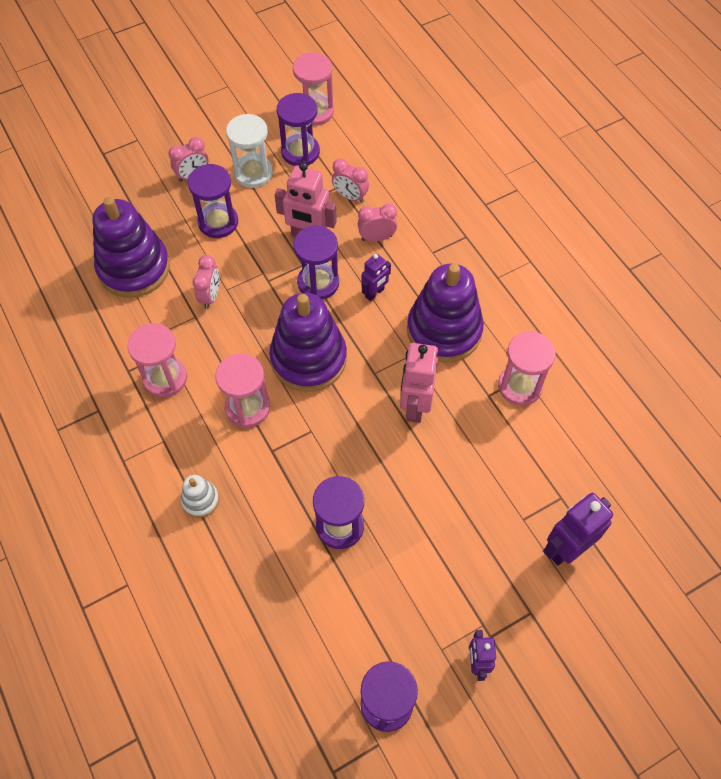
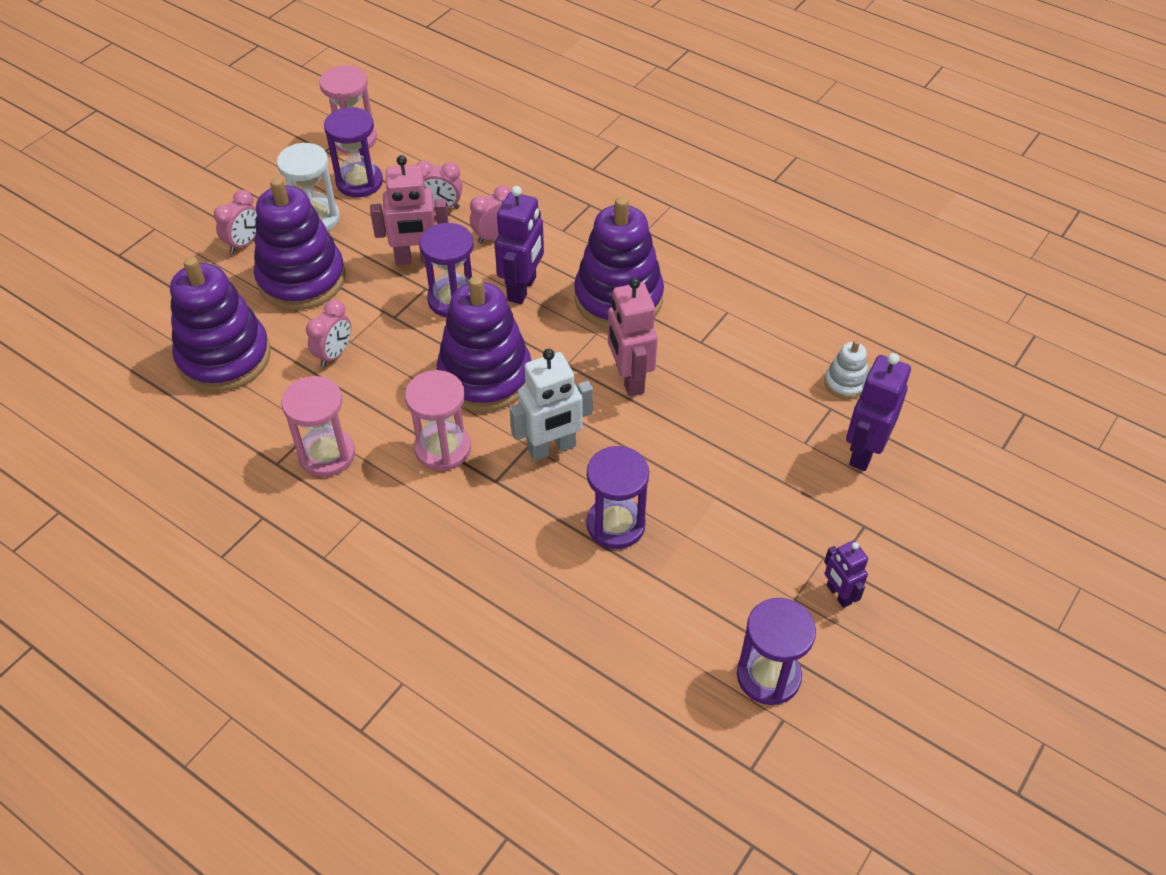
camera: 25 degrees left, 10 degrees down
white stacking toy [181,475,219,518] -> white stacking toy moved to [824,340,868,399]
purple hourglass [188,164,238,238] -> purple stacking toy [254,177,346,310]
pink clock [193,255,219,309] -> pink clock turned 45 degrees clockwise [306,300,351,367]
purple robot [362,253,391,301] -> purple robot [495,186,544,304], size x1.70
pink hourglass [498,331,555,406] -> none
none -> white robot [510,349,593,461]

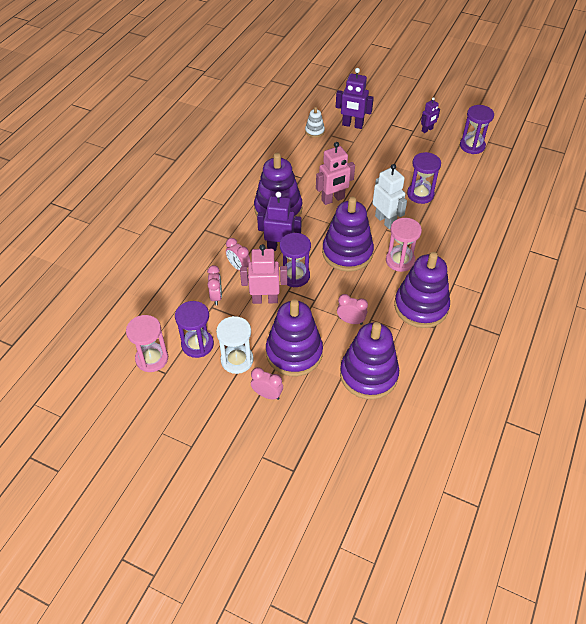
camera: 100 degrees left, 0 degrees up
pink hourglass [282,376,355,477] -> purple stacking toy [394,252,450,328]
pink robot [370,155,449,265] -> pink robot turned 75 degrees counterclockwise [240,244,287,304]

